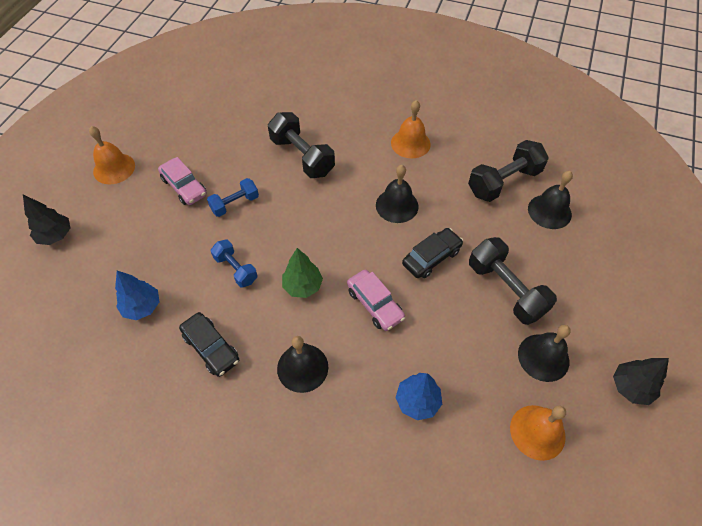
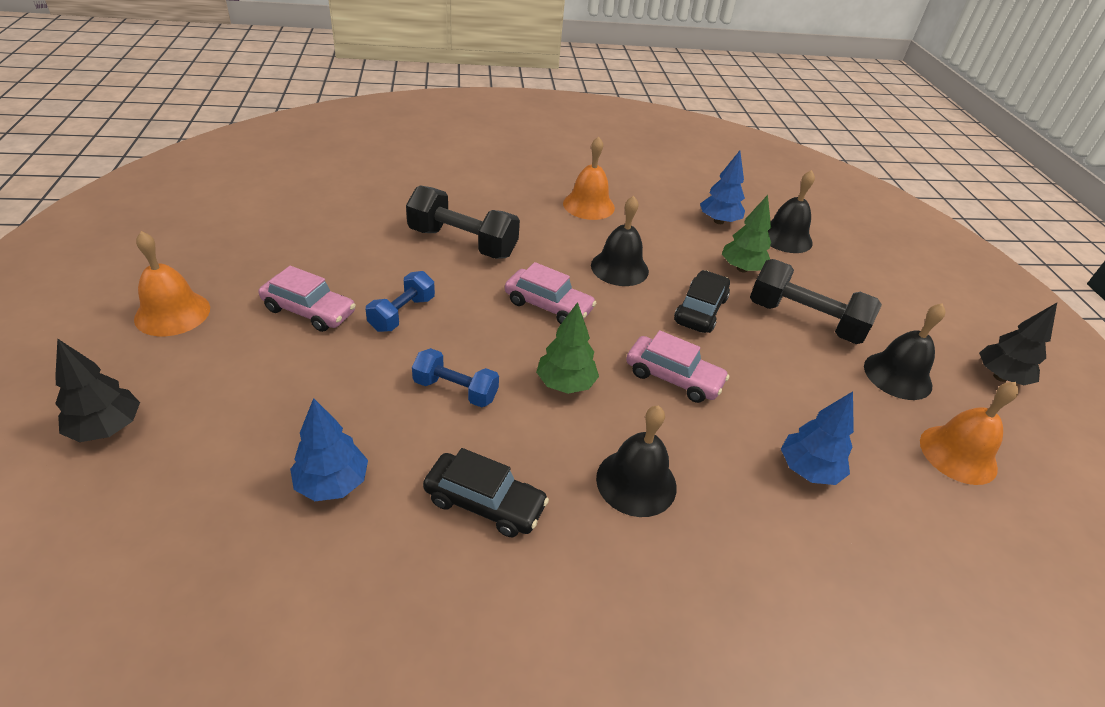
camera: 30 degrees left, 15 degrees down
black dumbbell [468,140,549,202] -> blue tree [700,151,745,224]
none -> pink car [505,262,596,324]
none -> green tree [722,195,771,272]

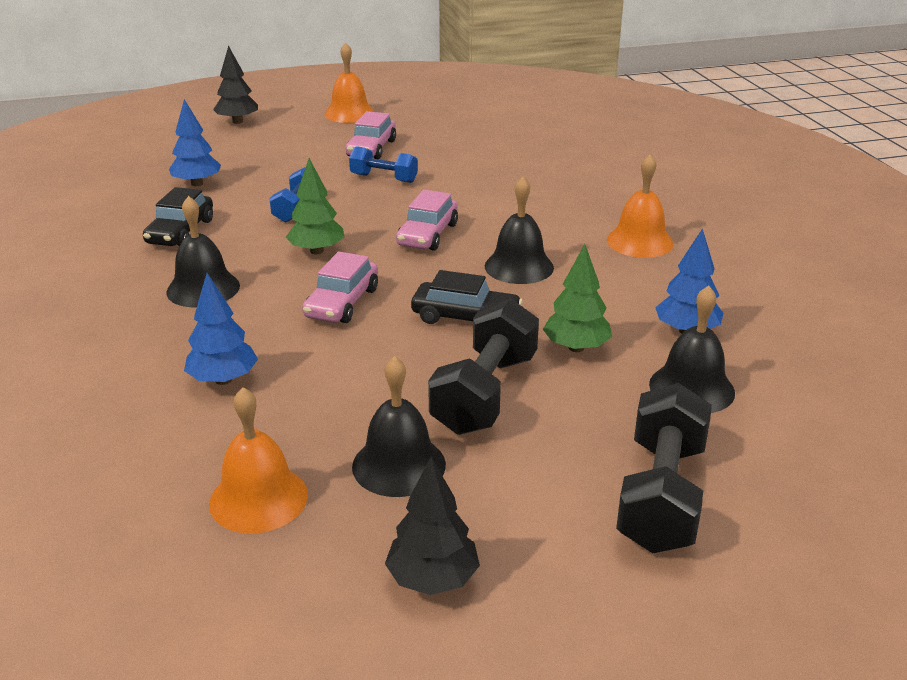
camera: 85 degrees right, 10 degrees down
black dumbbell [406,185,520,259] -> black dumbbell moved to [616,383,712,553]

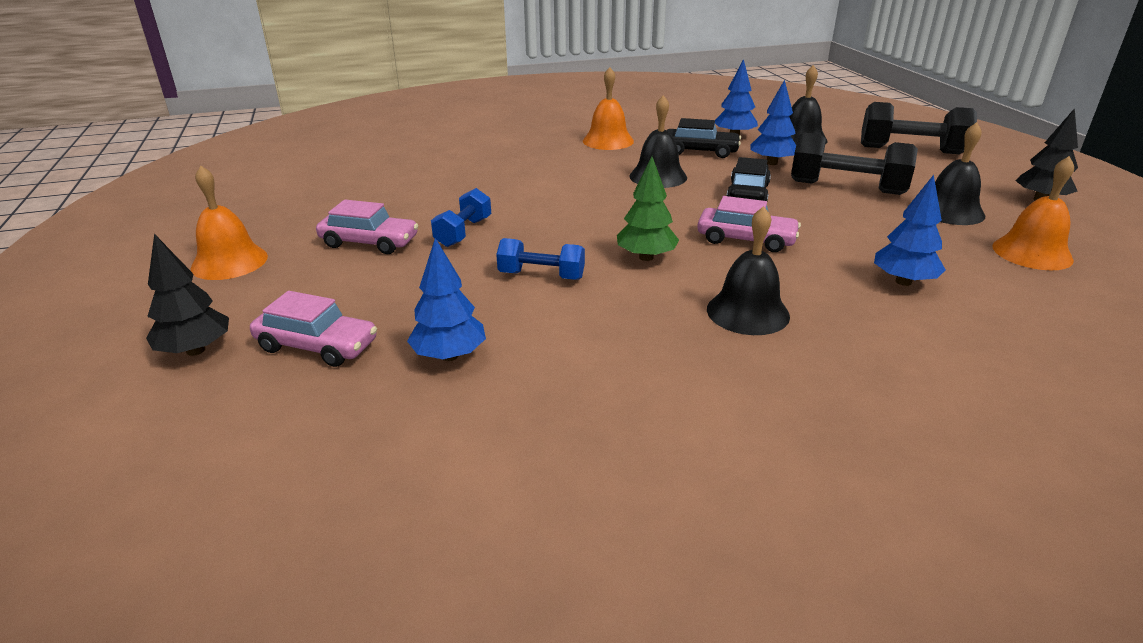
camera: 90 degrees left, 0 degrees up
black car [143,187,213,246] -> black car moved to [667,118,741,158]
pink car [396,190,458,251] -> pink car moved to [250,291,377,367]
green tree [543,244,612,352] -> blue tree [751,80,796,165]

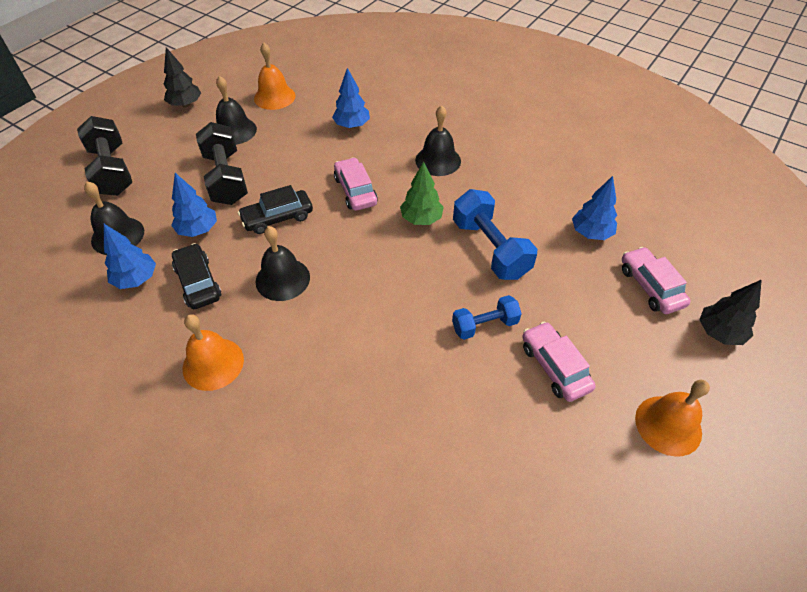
camera: 130 degrees left, 20 degrees up
blue dumbbell [496,238,585,280] -> blue dumbbell [453,189,537,280], size x1.66

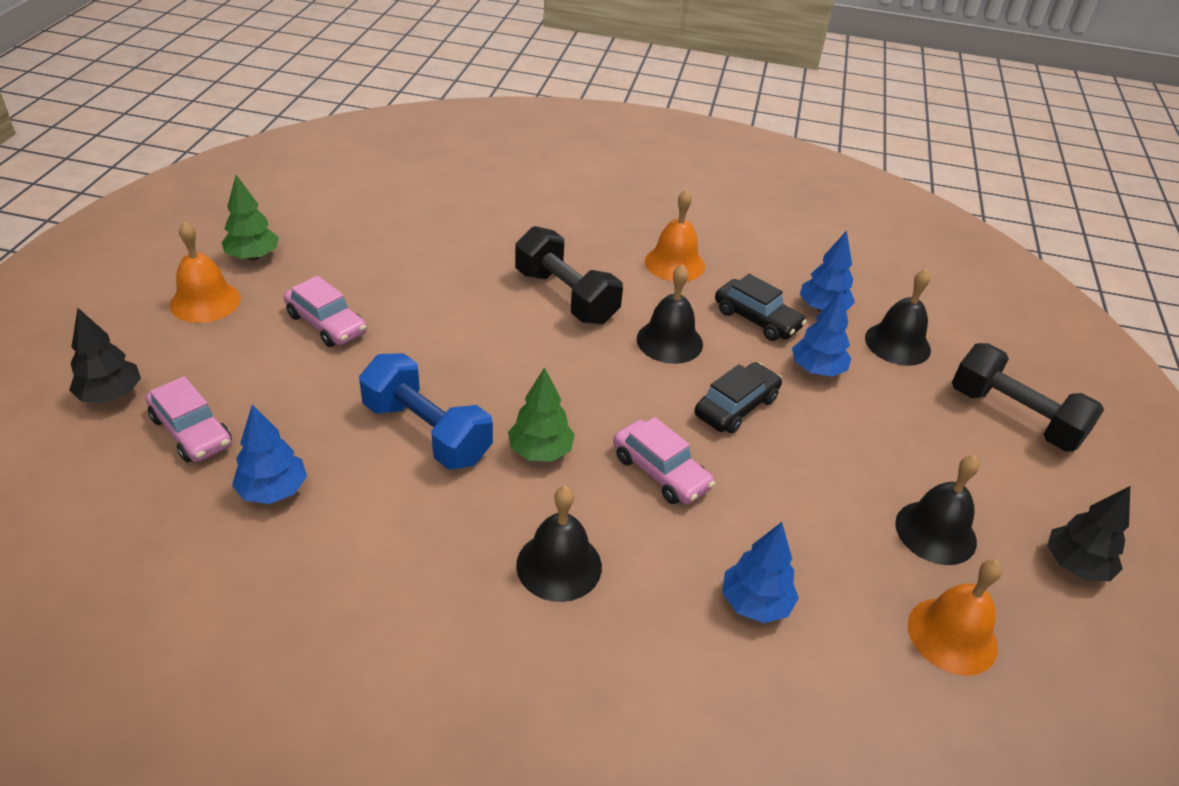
camera: 155 degrees right, 10 degrees down
black dumbbell [196,122,248,205] -> black dumbbell moved to [515,226,623,325]
blue dumbbell [452,295,522,340] -> none
none -> green tree [221,175,279,261]

